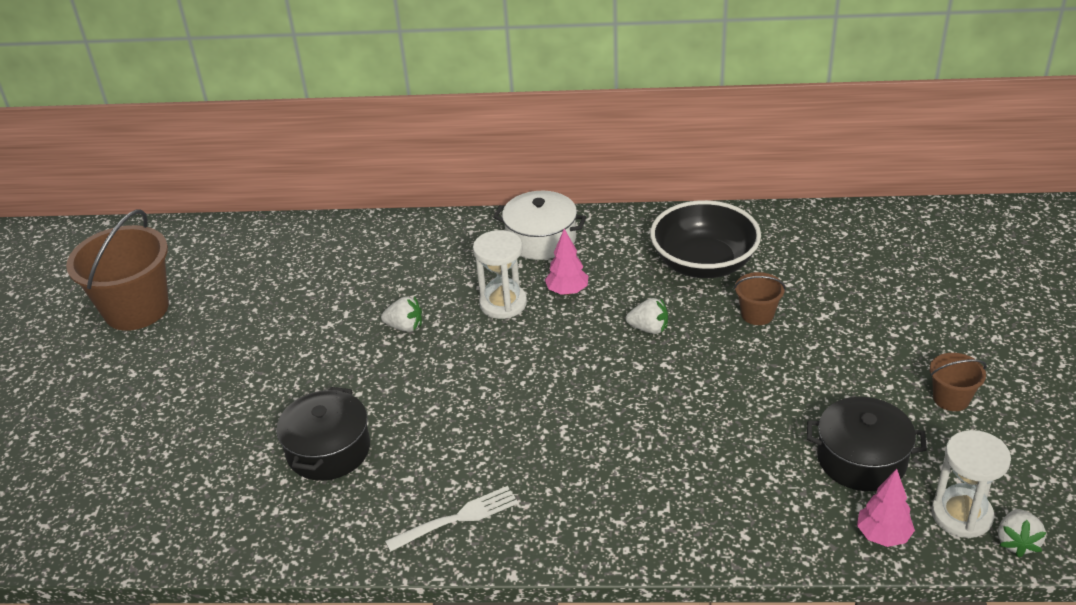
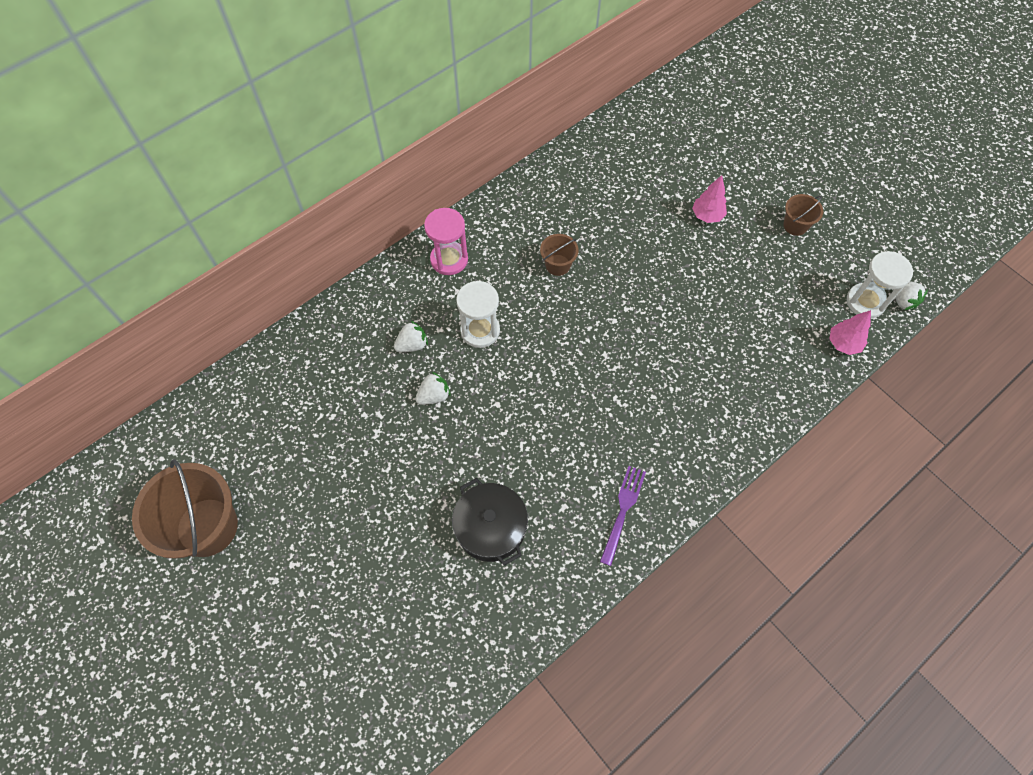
camera: 45 degrees left, 25 degrees up
white fork [385,486,518,552] -> purple fork [600,466,646,566]
white pot [493,191,586,260] -> pink hourglass [424,208,468,275]
pink tree [545,229,588,295] -> pink tree moved to [692,175,727,223]
white strawberry [626,298,668,334] -> white strawberry moved to [394,320,428,352]
black bowl [650,200,761,278] -> none
brown bucket [734,272,786,325] -> brown bucket moved to [540,234,579,276]
black pot [807,397,927,491] -> none

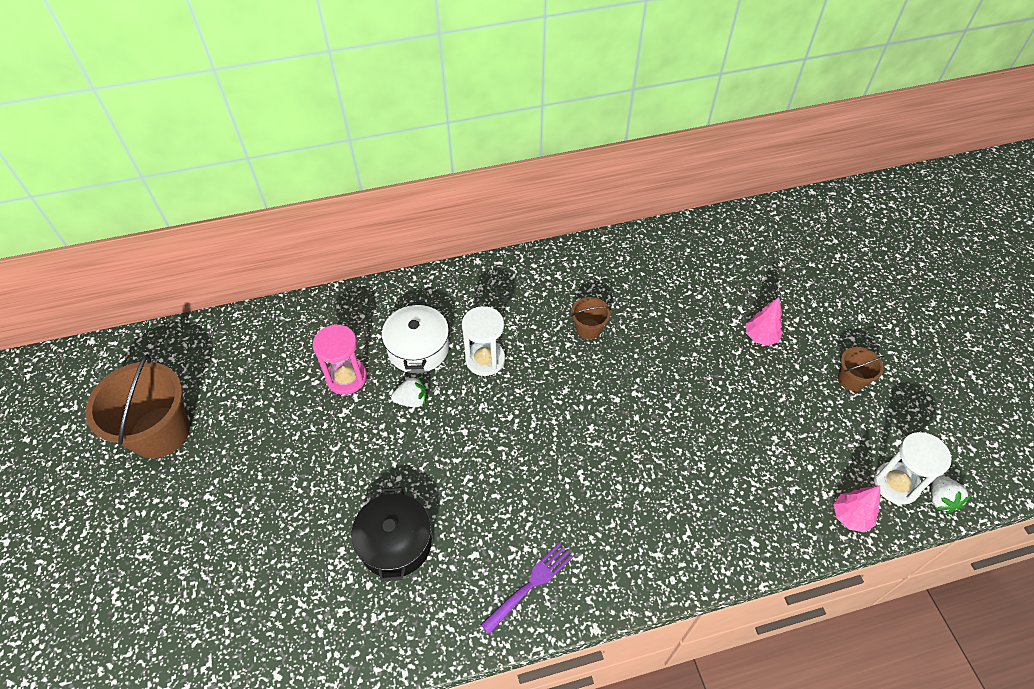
camera: 25 degrees right, 10 degrees down
white strawberry [394,320,428,352] -> white pot [382,302,449,373]
pink hourglass [424,208,468,275] -> pink hourglass moved to [313,324,367,395]

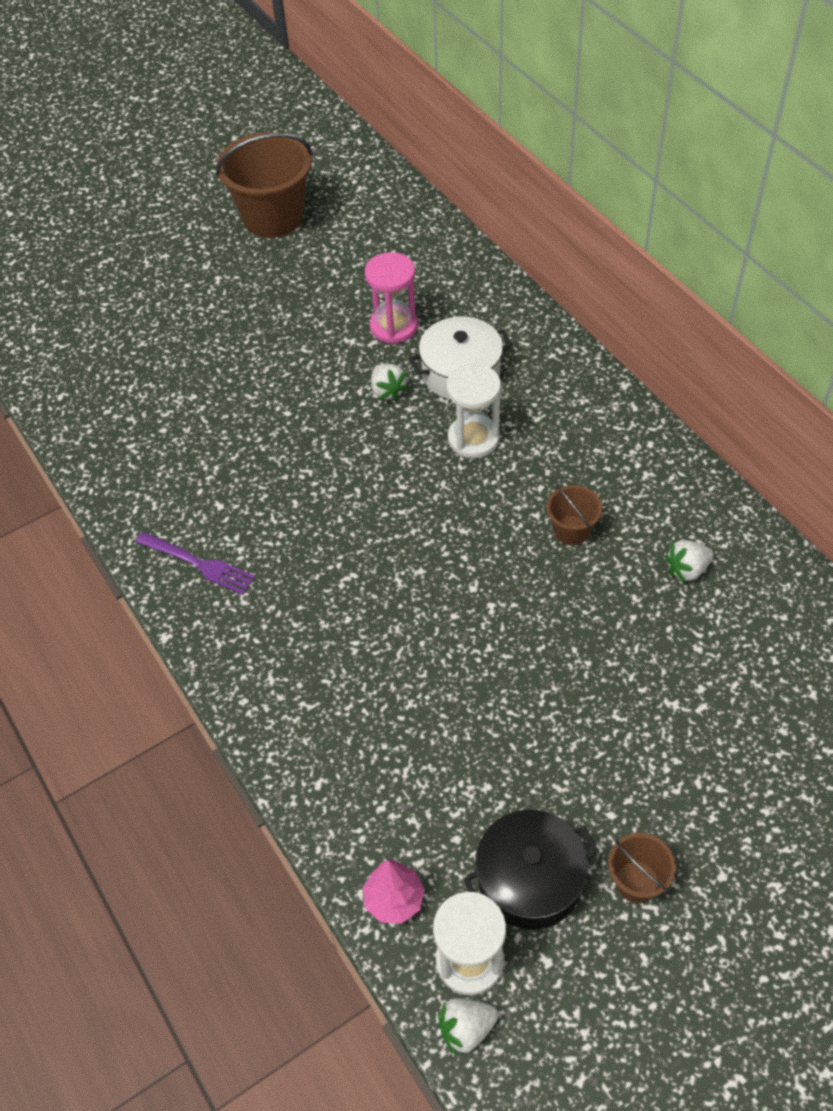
camera: 75 degrees right, 0 degrees up
black pot [351,487,432,582] -> black pot moved to [463,810,599,930]
pink tree [746,297,783,346] -> none
none -> white strawberry [665,540,714,583]

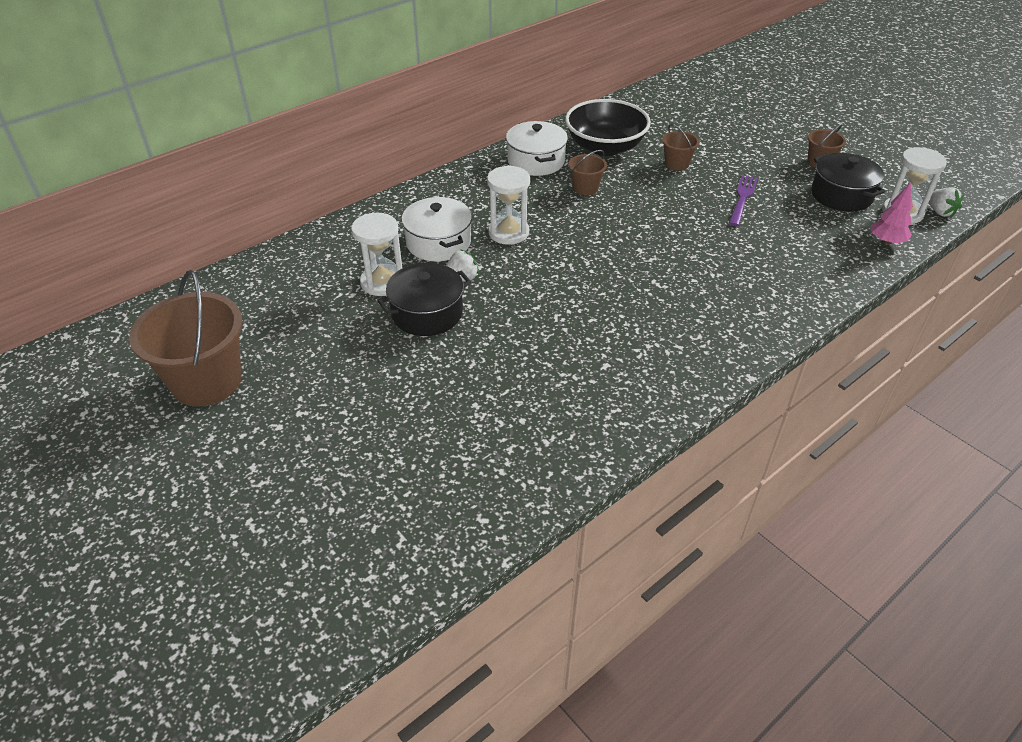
camera: 100 degrees left, 10 degrees down
purple fork [136,532,255,595] -> purple fork moved to [729,175,758,226]
pink hourglass [365,252,418,344] -> white hourglass [351,213,402,296]
white strawberry [665,540,714,583] -> black bowl [565,99,651,156]
none -> black pot [378,263,471,336]
none -> white pot [506,121,568,176]
none -> brown bucket [662,124,700,171]

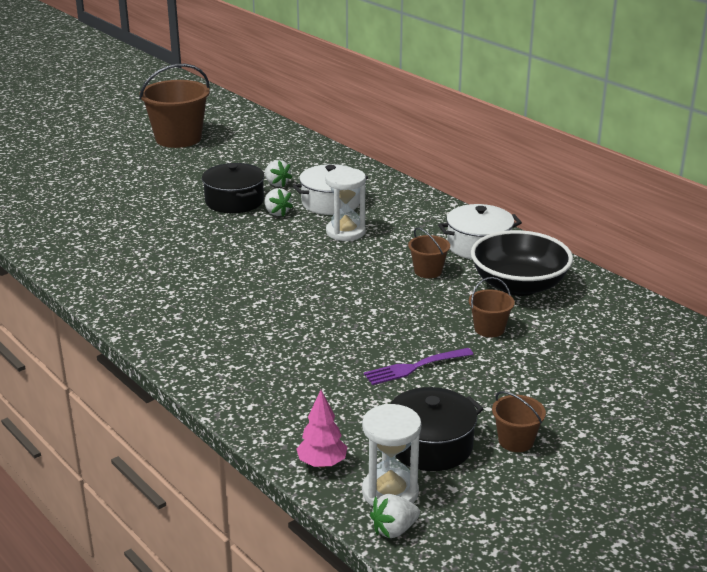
camera: 90 degrees right, 15 degrees down
white hourglass [351,213,402,296] -> white strawberry [265,160,292,187]
purple fork [729,175,758,226] -> purple fork turned 135 degrees clockwise [364,348,474,385]

